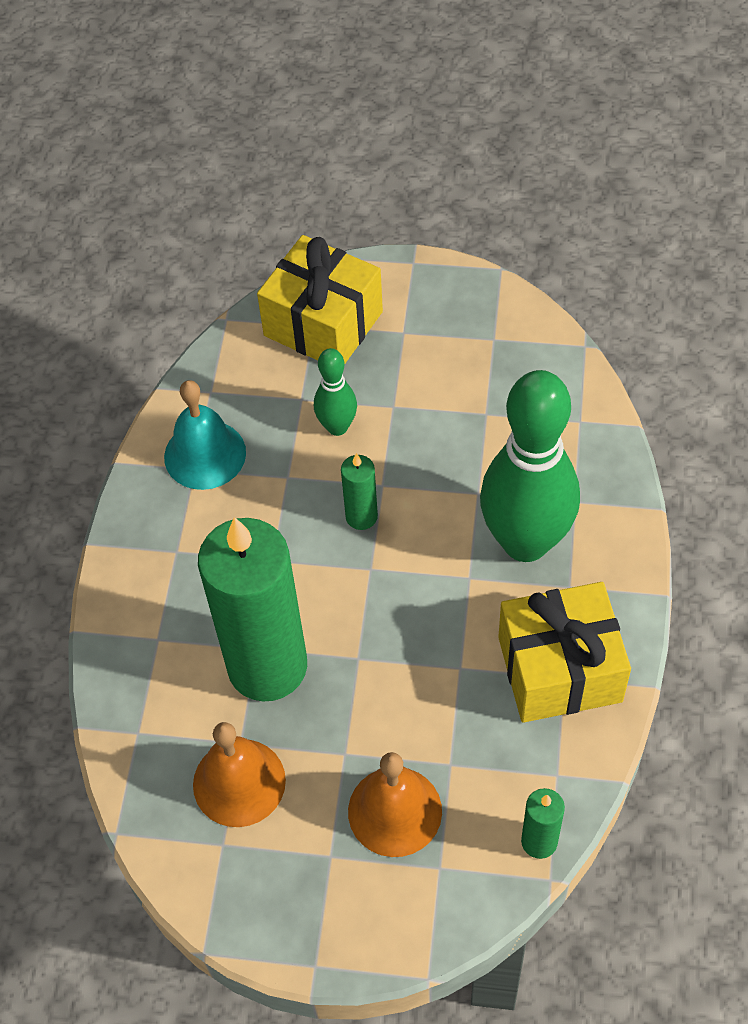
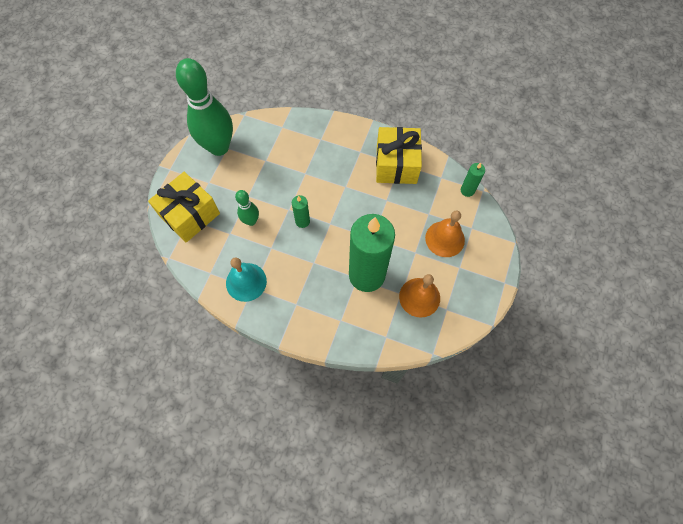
camera: 80 degrees left, 10 degrees up
green bowling pin [480,370,580,562] -> green bowling pin moved to [176,58,233,156]

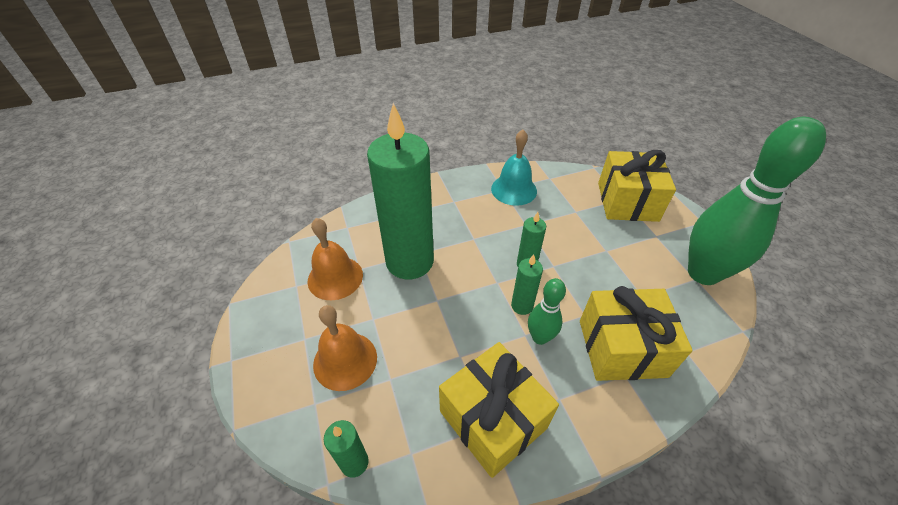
camera: 140 degrees right, 20 degrees down
green bowling pin [235,190,259,226] -> green bowling pin moved to [528,278,566,345]
none -> green candle [511,254,543,315]
none -> yellow gift [580,286,693,381]

